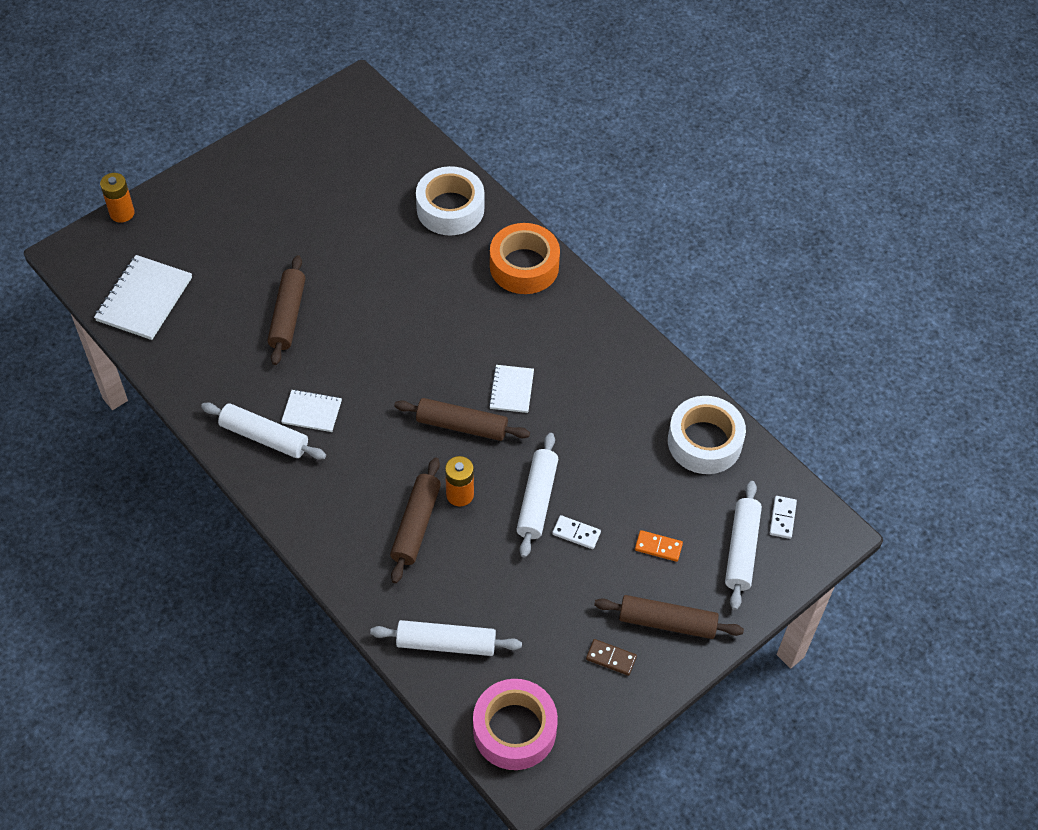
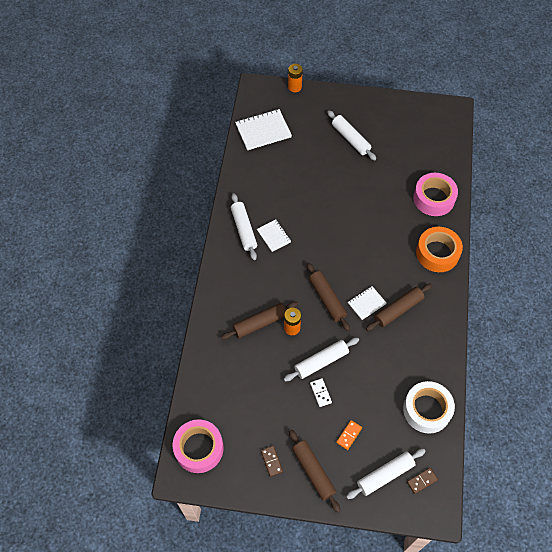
camera: 50 degrees right, 5 degrees up
brown rolling pin [267,255,306,365] -> brown rolling pin moved to [366,284,432,331]
white rolling pin [370,620,522,656] -> white rolling pin moved to [327,111,376,160]
white tape [416,166,484,236] -> pink tape [413,173,458,216]
orange domino [635,530,683,562] -> orange domino turned 60 degrees clockwise [336,420,362,450]
white domino [770,496,797,539] -> brown domino [407,468,438,494]

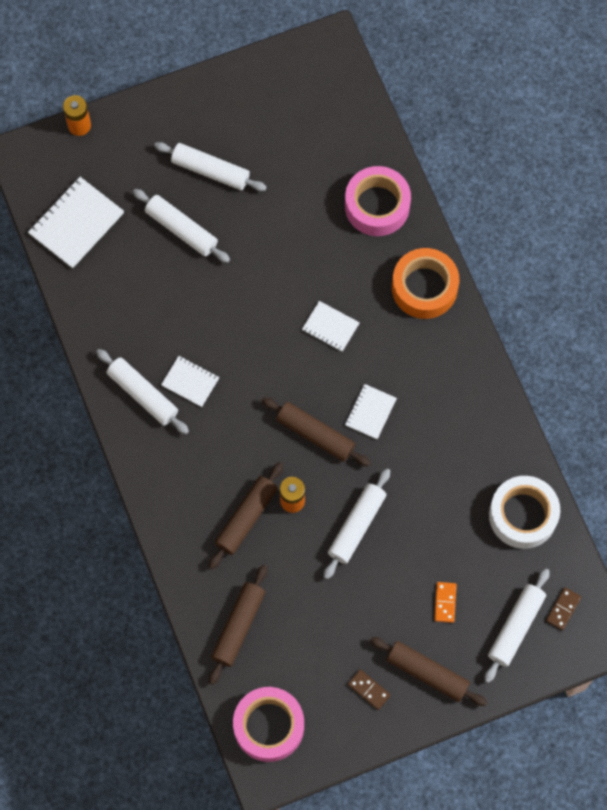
camera: 30 degrees left, 10 degrees up
white domino [310,378,332,407] -> none
brown rolling pin [366,284,432,331] -> brown rolling pin moved to [209,565,267,685]
none -> white rolling pin [133,189,230,263]
none -> white notebook [302,301,360,352]

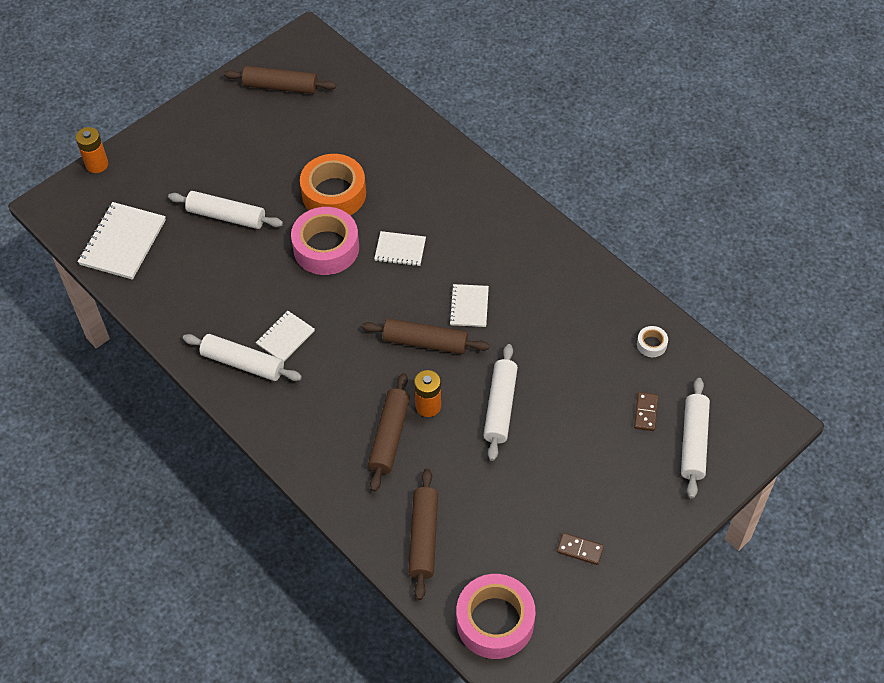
camera: 20 degrees left, 15 degrees down
white rolling pin [154,142,267,191] -> none
white notebook [161,356,219,407] -> white notebook turned 60 degrees counterclockwise [256,311,315,361]
pink tape [345,166,411,236] -> pink tape moved to [291,207,359,275]
brown rolling pin [370,637,487,706] -> brown rolling pin moved to [224,66,336,94]
orange tape [392,248,459,319] -> orange tape moved to [300,154,366,215]
orange domino [434,582,457,623] -> none
white tape [489,476,560,549] -> white tape [637,326,668,357], size x0.43
brown domino [546,587,581,630] -> brown domino moved to [634,392,658,431]

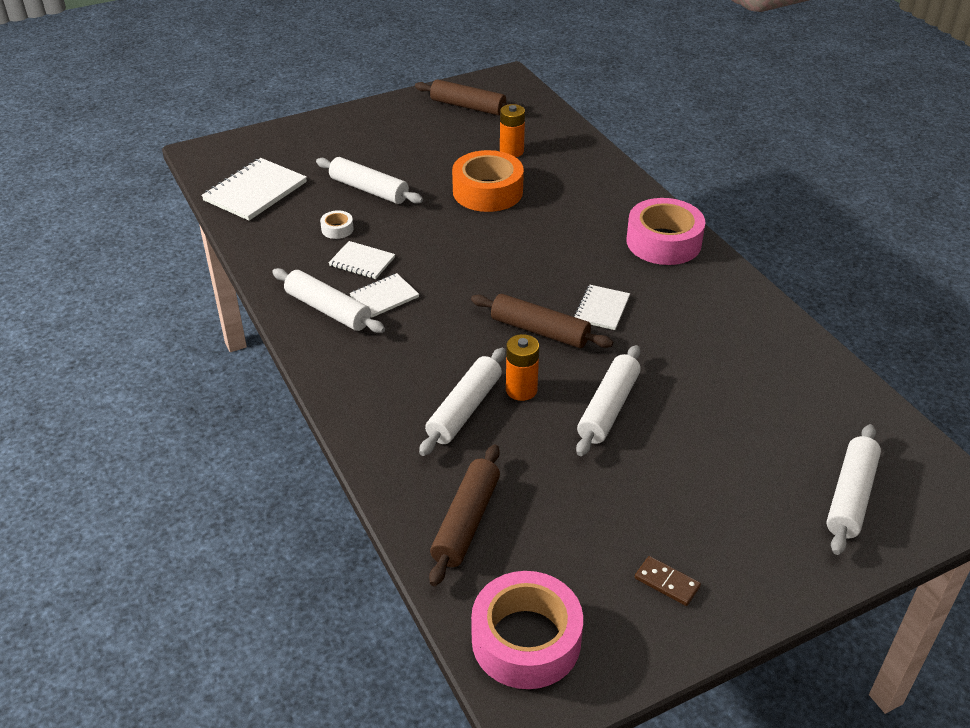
camera: 15 degrees right, 15 degrees down
orange battery [76,127,108,173] -> orange battery moved to [500,104,525,157]
pink tape [291,207,359,275] -> pink tape moved to [627,198,705,265]
brown rolling pin [368,373,410,492] -> white rolling pin [419,348,506,456]
white notebook [374,231,426,266] -> white notebook moved to [328,241,395,279]
brown domino [634,392,658,431] -> none
white tape [637,326,668,357] -> white tape moved to [320,210,354,239]

